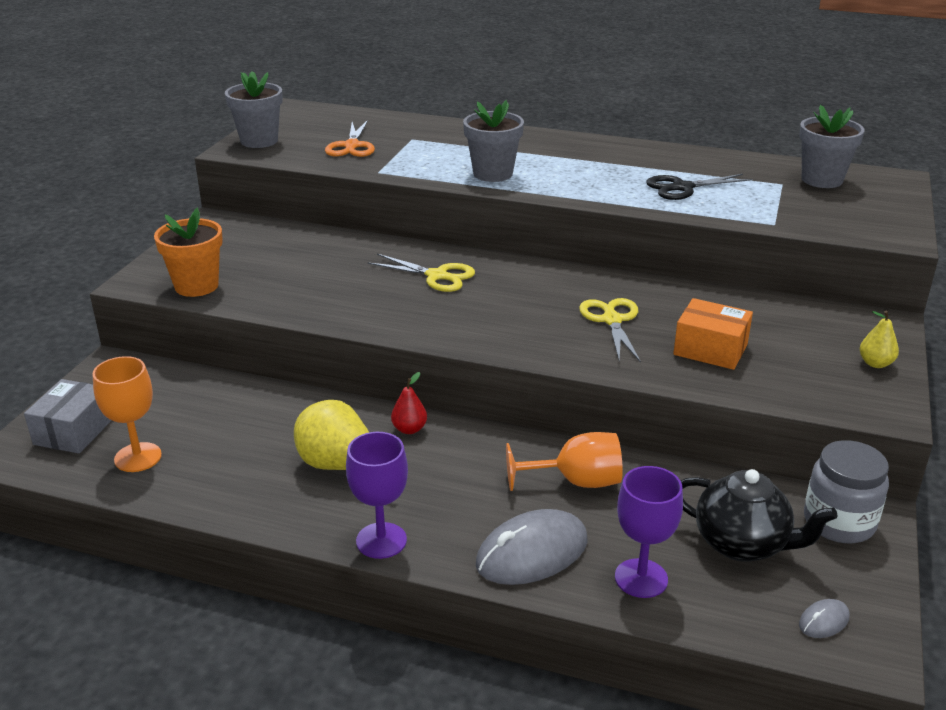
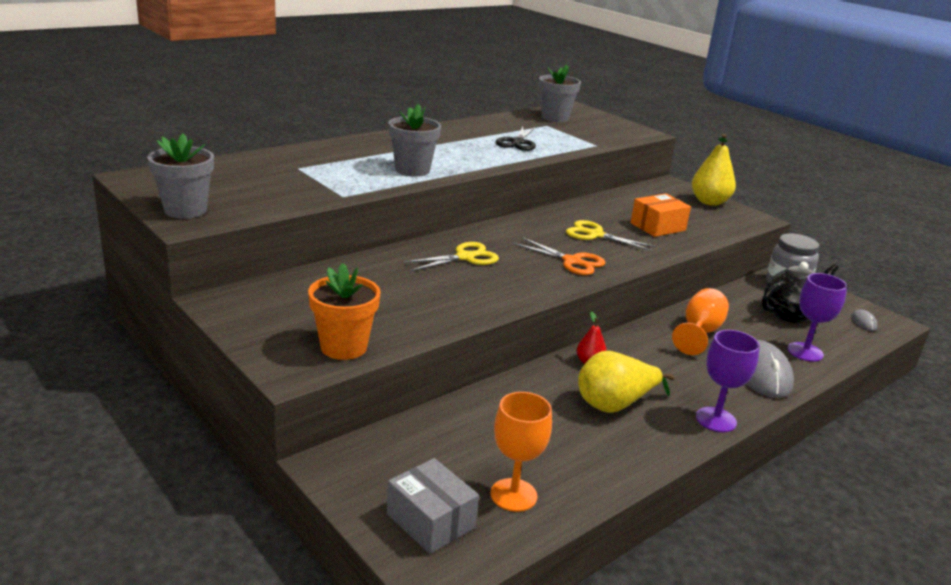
camera: 60 degrees left, 5 degrees down
orange scissors [325,120,375,157] -> orange scissors moved to [513,237,605,275]
yellow pear [860,311,899,368] -> yellow pear [692,134,736,206], size x1.87

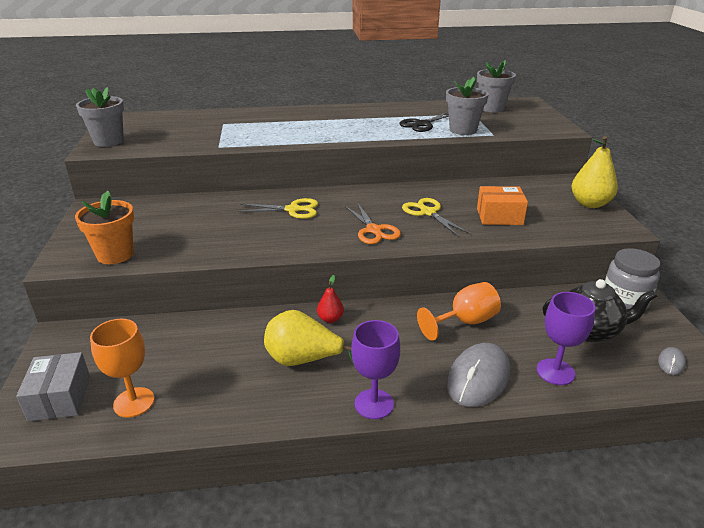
camera: 35 degrees right, 5 degrees up
grey flower pot [388,104,441,177] -> grey flower pot moved to [446,77,489,135]

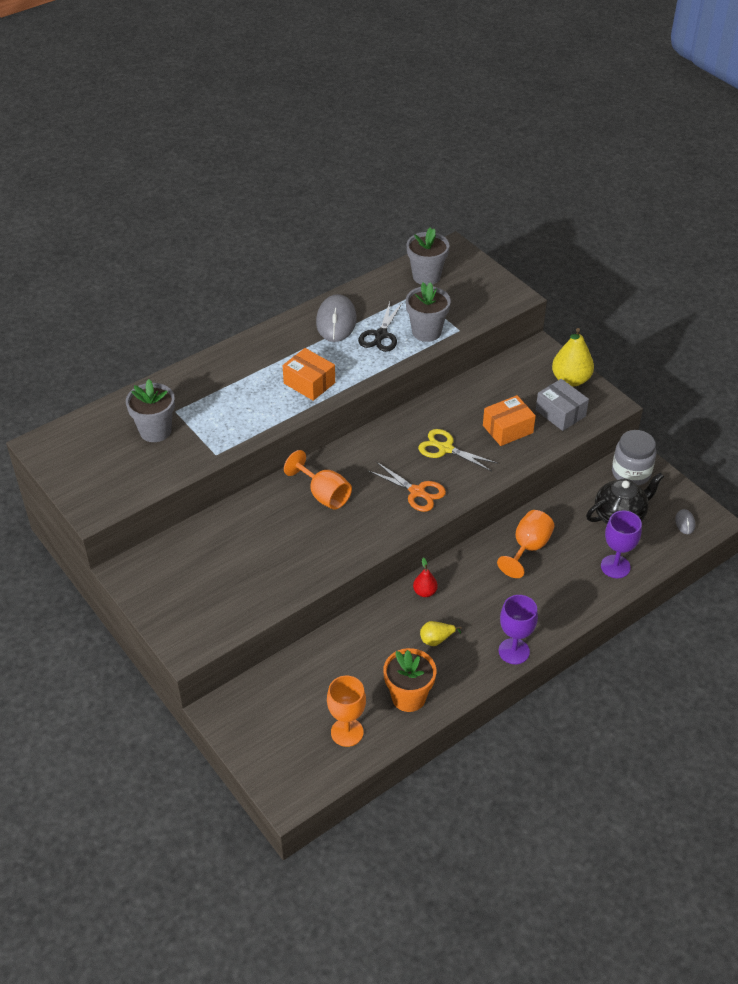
camera: 30 degrees left, 15 degrees up
grey box [16,352,90,421] -> grey box moved to [536,379,589,431]
orange flower pot [75,191,134,264] -> orange flower pot moved to [383,648,436,712]
grey flower pot [76,87,124,147] -> grey flower pot moved to [126,379,175,442]
yellow scissors [238,198,318,219] -> orange goblet [284,450,352,510]
yellow pear [264,310,353,366] -> yellow pear [420,621,462,646], size x0.53
grey mouse [447,343,510,407] -> grey mouse moved to [316,294,357,342]
none -> orange box [283,348,335,401]

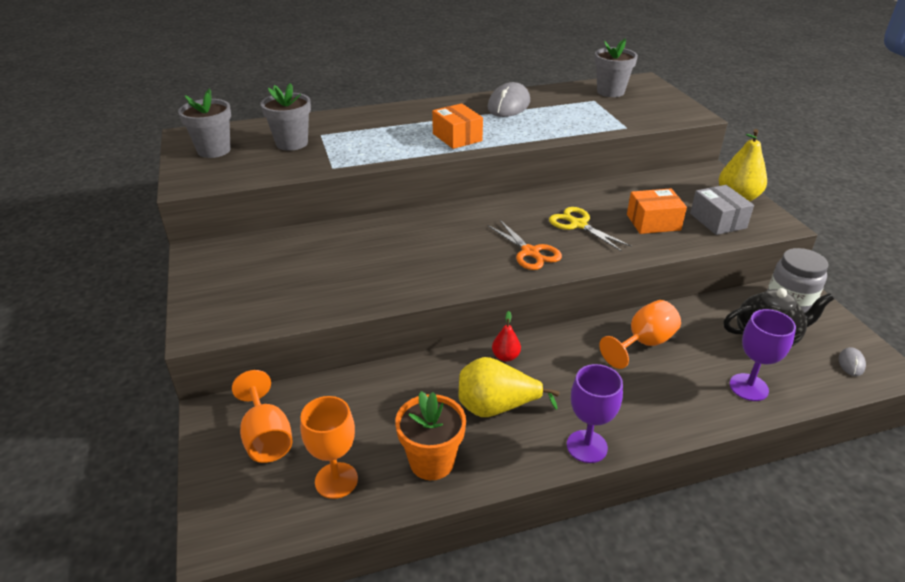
camera: 20 degrees right, 10 degrees down
orange goblet [284,450,352,510] -> orange goblet moved to [232,370,293,463]
black scissors [358,302,403,352] -> none
grey flower pot [406,282,451,342] -> grey flower pot moved to [178,89,231,158]
yellow pear [420,621,462,646] -> yellow pear [458,357,560,417], size x1.87

